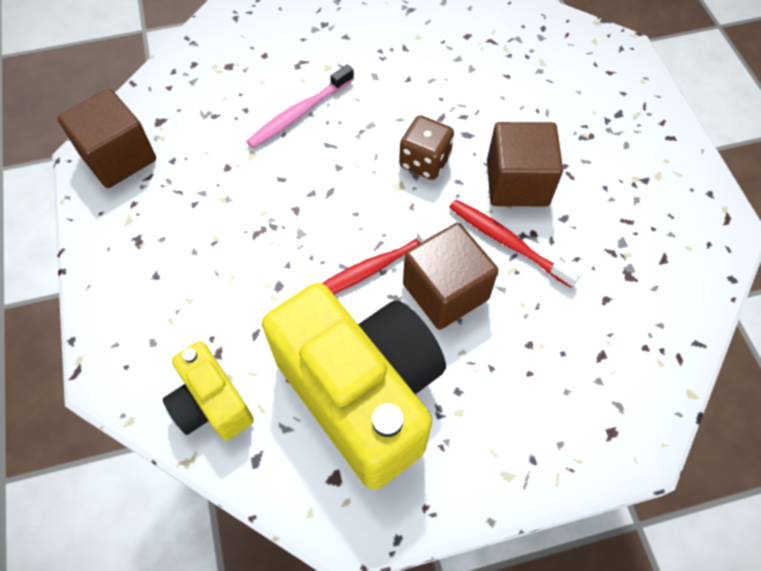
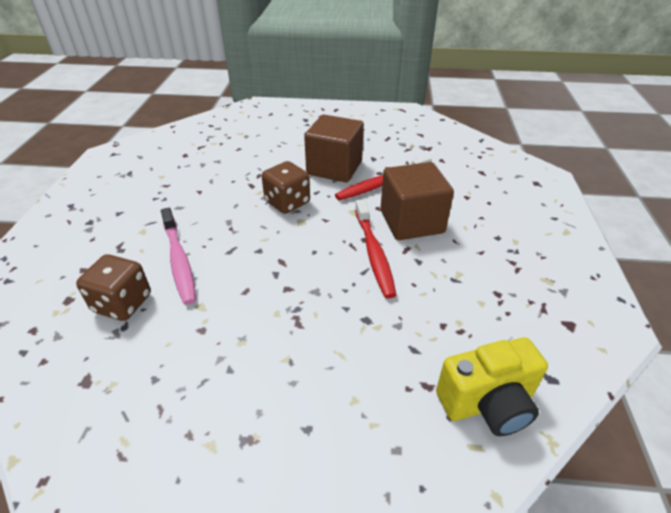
camera: 70 degrees left, 20 degrees down
brown cube [57,89,156,188] -> none
yellow camera [262,283,446,490] -> none
none -> brown dice [76,254,151,321]

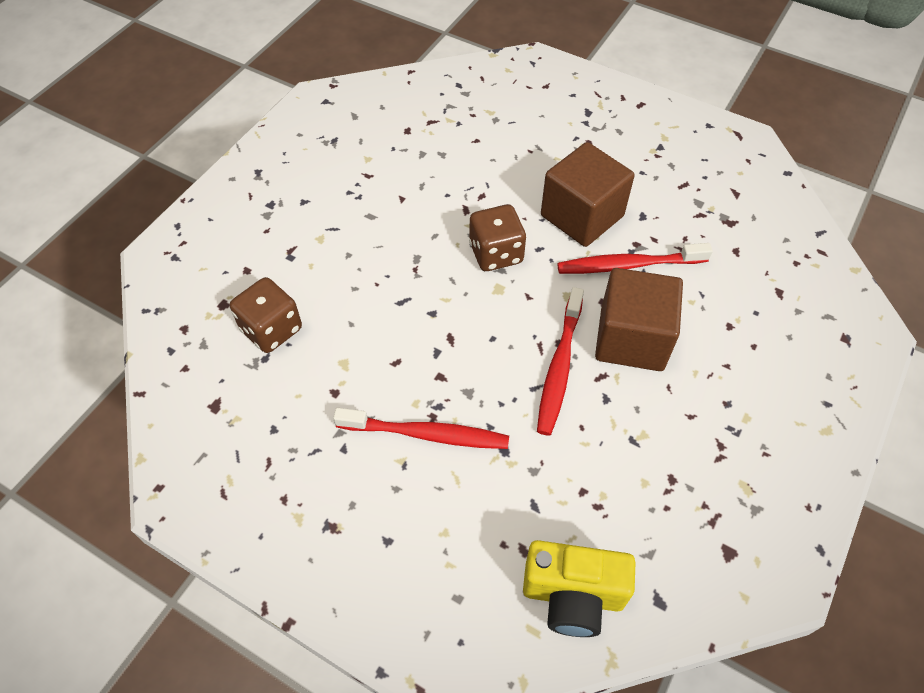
camera: 25 degrees right, 15 degrees up
pink toothbrush [161,207,196,305] -> none
none -> red toothbrush [333,408,509,449]

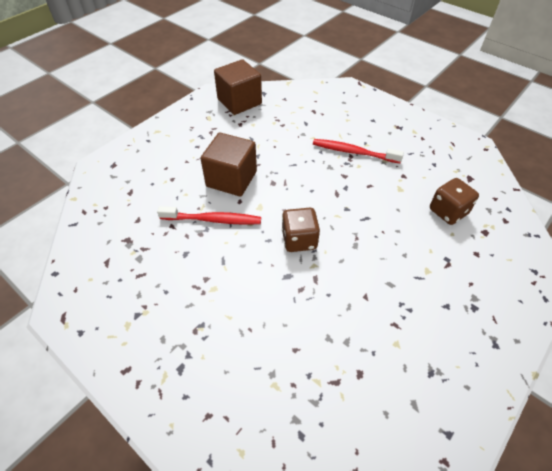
camera: 170 degrees left, 5 degrees down
yellow camera [523,540,636,637] -> none
red toothbrush [537,287,584,436] -> none
brown cube [541,142,635,247] -> brown cube moved to [214,59,262,115]

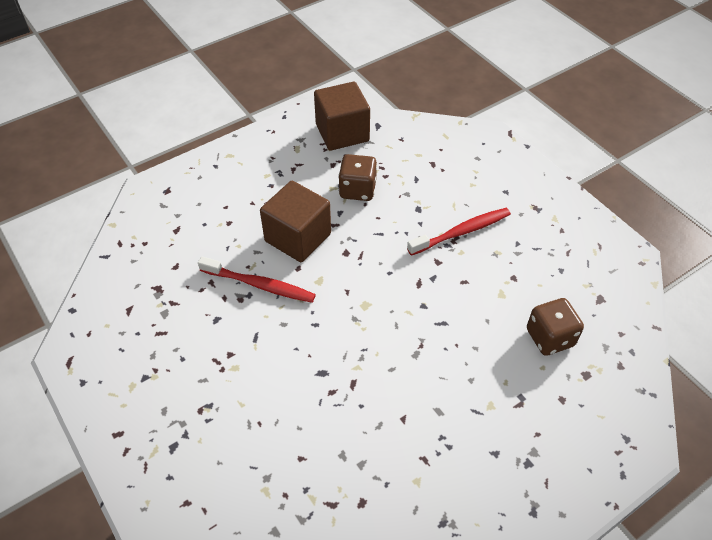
camera: 15 degrees right, 0 degrees up
brown dice [282,208,320,252] -> brown dice moved to [338,154,377,201]
red toothbrush [313,139,404,163] -> red toothbrush turned 120 degrees clockwise [407,208,511,256]

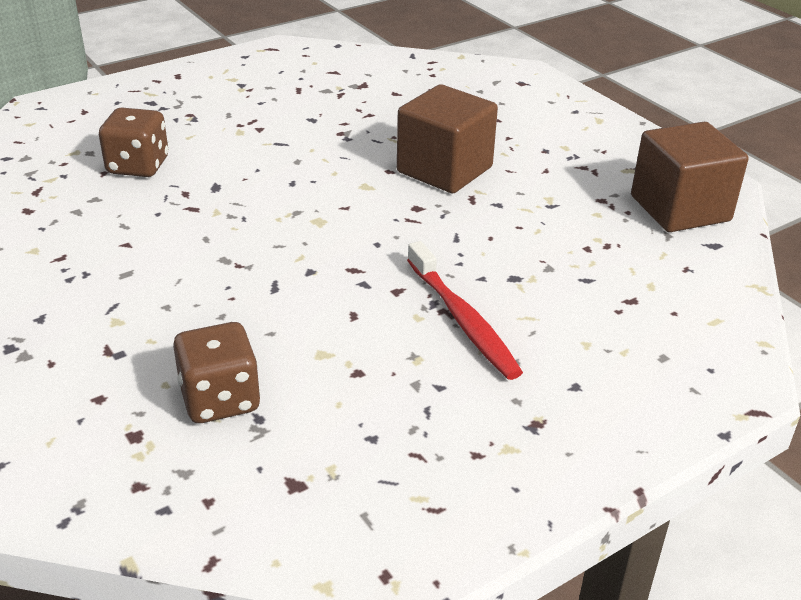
camera: 90 degrees right, 15 degrees down
red toothbrush [198,256,316,303] -> none
brown dice [338,154,377,201] -> brown dice moved to [99,107,168,177]

